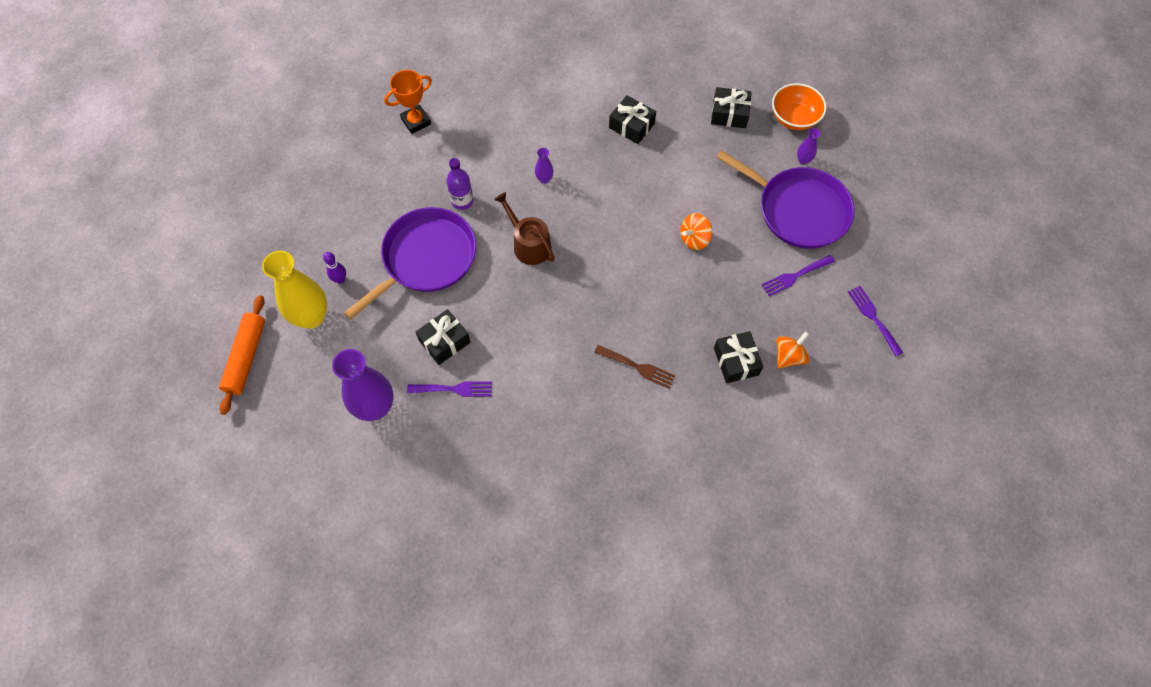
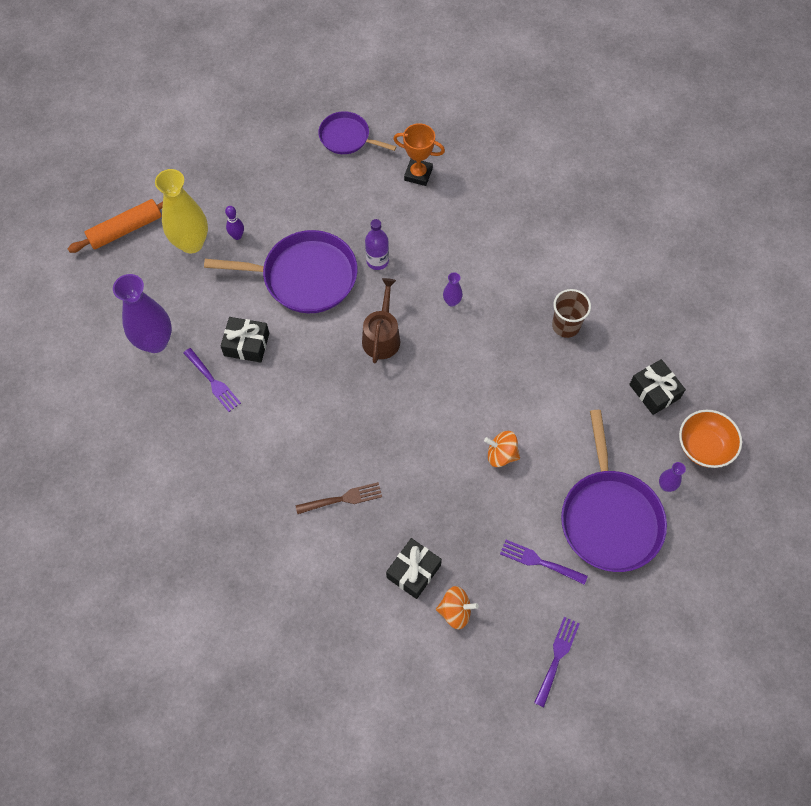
camera: 50 degrees right, 0 degrees up
brown fork [594,345,675,389] -> brown fork turned 90 degrees counterclockwise [296,482,382,514]
black gift [609,95,656,144] -> brown cup [552,289,591,338]
none -> purple pan [318,111,397,154]

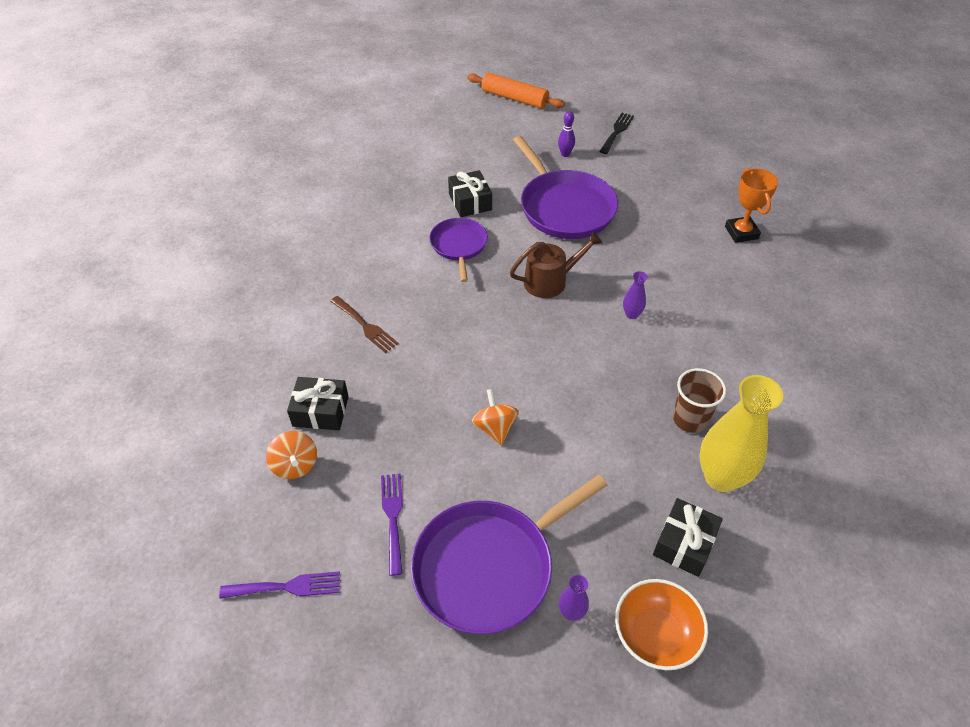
camera: 60 degrees right, 15 degrees down
purple vase [113,274,172,353] -> none
yellow vase [155,169,208,253] -> yellow vase moved to [699,375,783,492]
purple fork [184,348,241,412] -> none
purple pan [318,111,397,154] -> purple pan moved to [430,218,488,282]
purple bottle [365,219,389,270] -> none
none -> black fork [599,113,634,154]

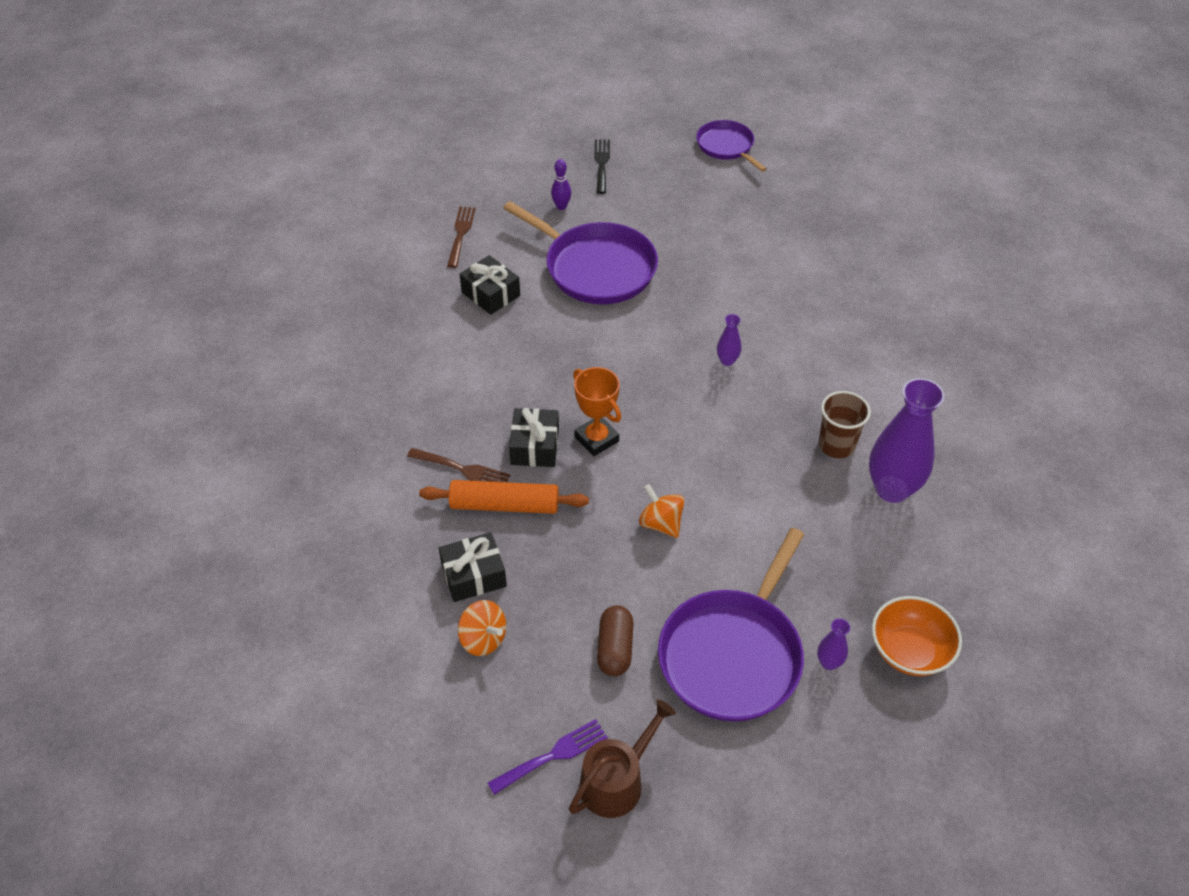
camera: 25 degrees left, 0 degrees up
purple fork [381,473,403,576] -> brown capsule [597,605,634,676]
purple pan [430,218,488,282] -> purple pan moved to [696,120,767,172]
orange rolling pin [467,73,565,109] -> orange rolling pin moved to [419,480,589,514]
brown watering can [510,231,602,298] -> brown watering can moved to [569,700,676,818]
black gift [653,498,723,577] -> black gift moved to [509,408,559,467]
yellow vase [699,375,783,492] -> purple vase [869,378,945,503]
orange trophy [725,168,778,243] -> orange trophy moved to [573,367,621,456]
none -> brown fork [447,207,476,268]

